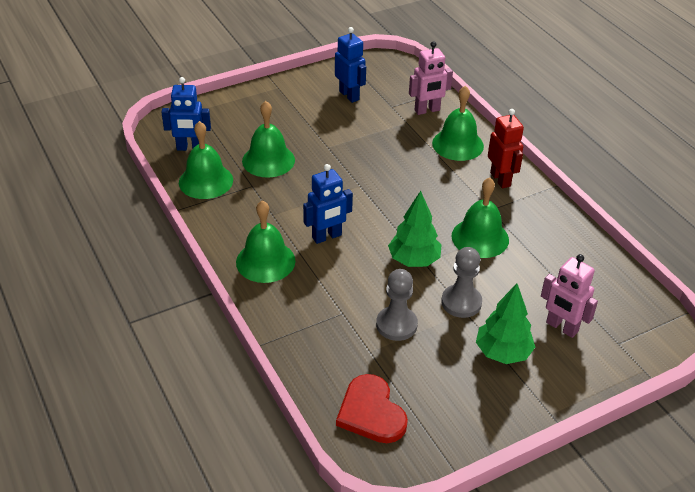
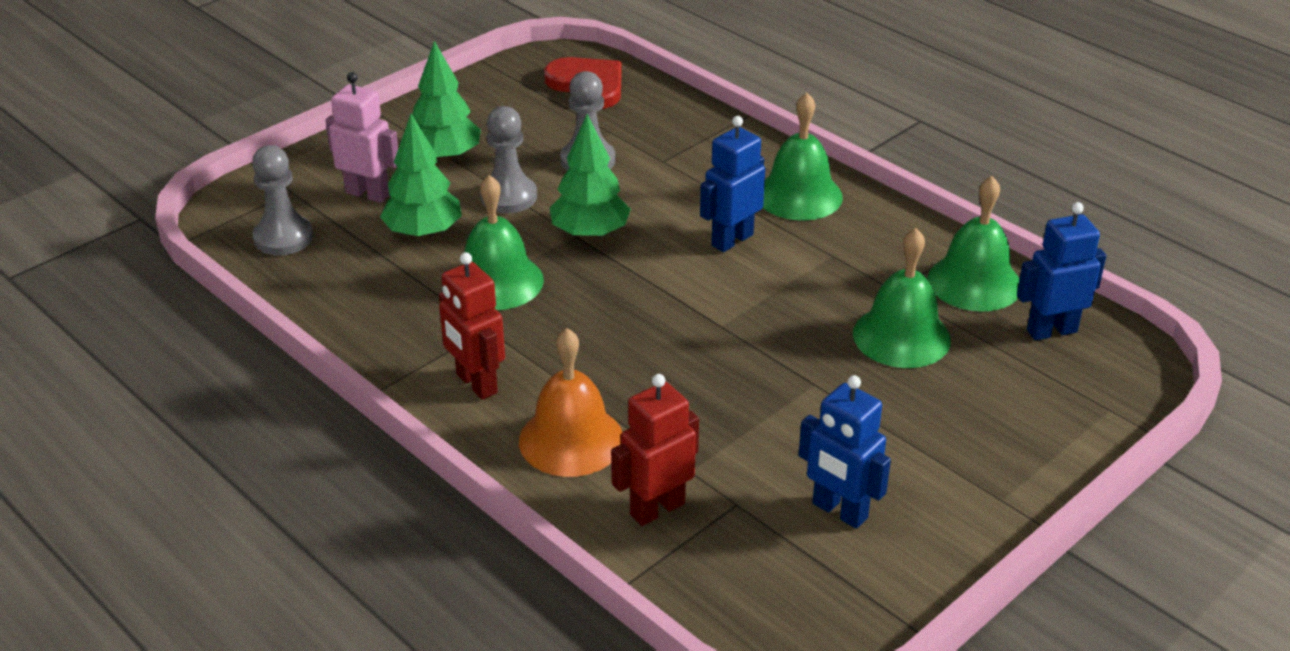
camera: 165 degrees right, 5 degrees down
pink robot [409,41,453,115] -> red robot [611,374,699,526]
green bell [432,86,484,161] -> orange bell [519,328,622,477]
none -> grey pawn [252,145,313,255]
none -> green tree [380,114,462,239]

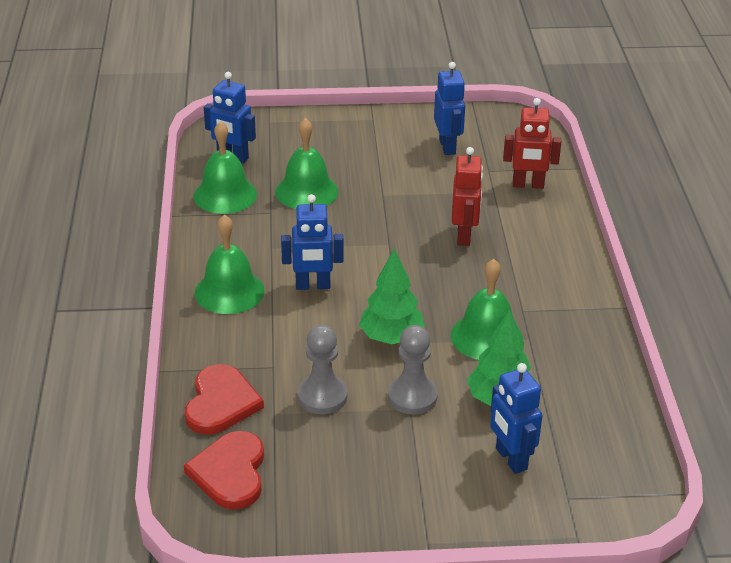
camera: 140 degrees left, 0 degrees up
grey pawn [252,145,313,255] -> none
pink robot [325,72,398,203] -> blue robot [490,363,542,474]
green tree [412,41,481,162] -> none
red robot [439,252,505,400] -> red robot moved to [452,147,483,246]
orange bell [519,328,622,477] -> none
none -> red heart [185,364,264,435]

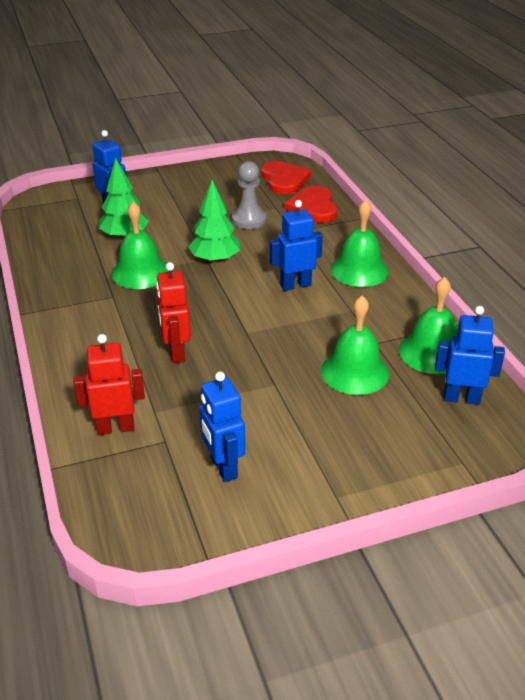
camera: 165 degrees right, 0 degrees up
grey pawn [388,325,438,414] -> none

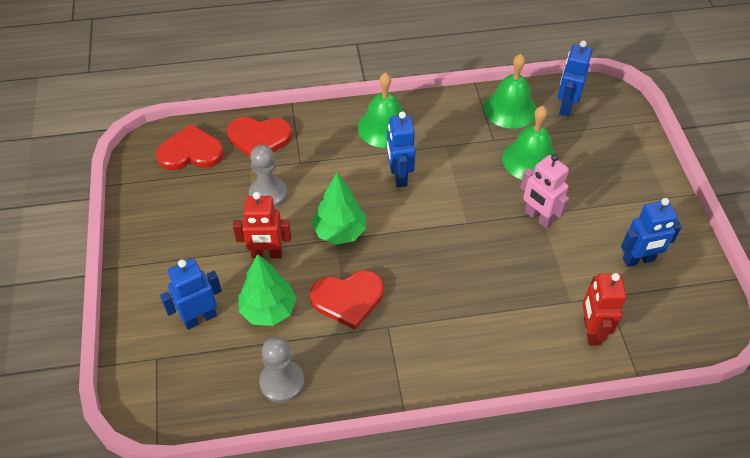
camera: 80 degrees left, 15 degrees up
green bell [111,202,169,289] -> red heart [310,270,384,330]
red robot [156,262,191,363] -> red robot moved to [233,192,291,259]
none -> grey pawn [259,337,304,403]
none -> pink robot [520,154,569,228]

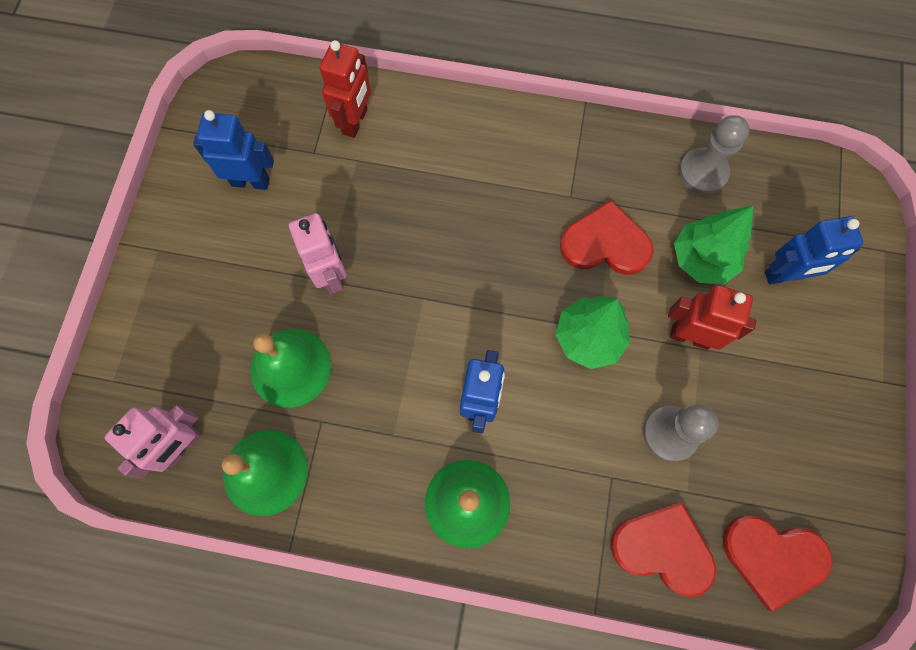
camera: 160 degrees left, 20 degrees up
blue robot [558,40,592,117] -> pink robot [105,405,202,478]

